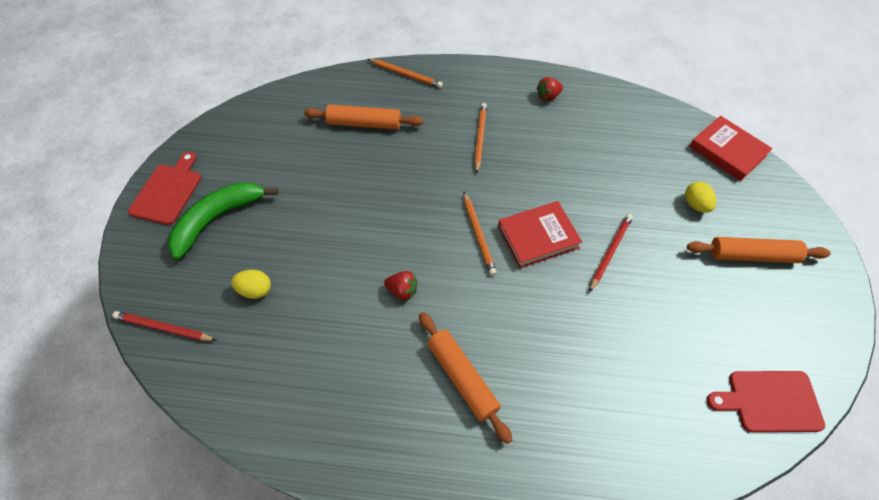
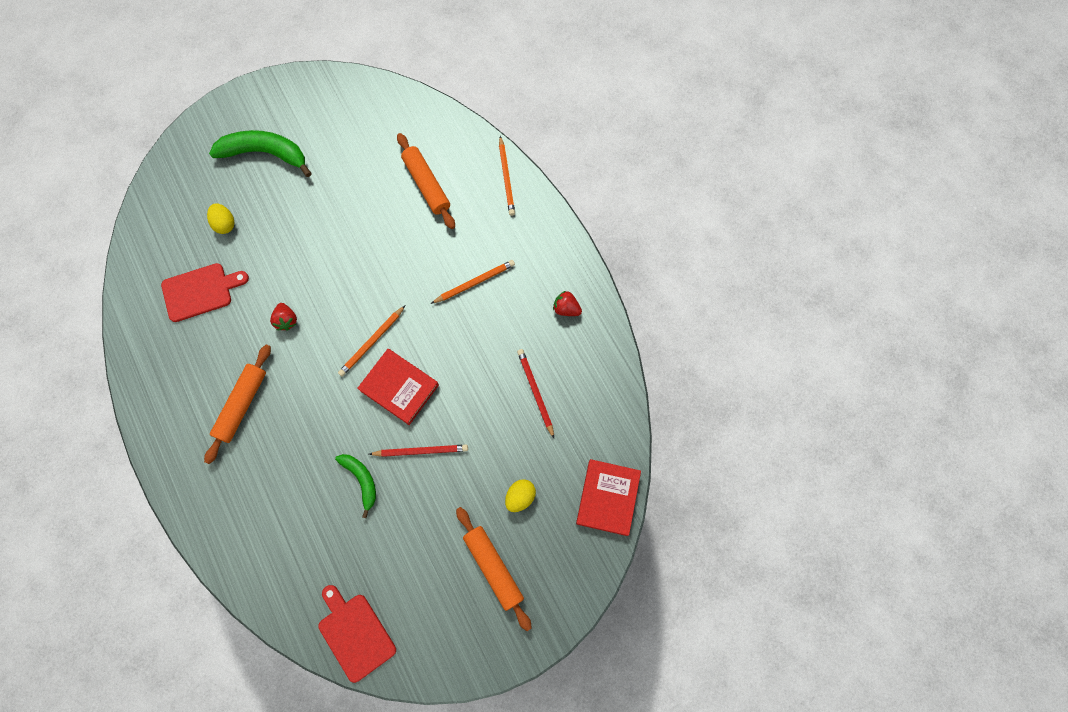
camera: 55 degrees right, 15 degrees up
red pencil [113,311,217,341] -> red pencil moved to [517,349,554,438]
red cutting board [128,152,201,225] -> red cutting board moved to [161,263,249,322]
none -> green banana [335,454,376,518]

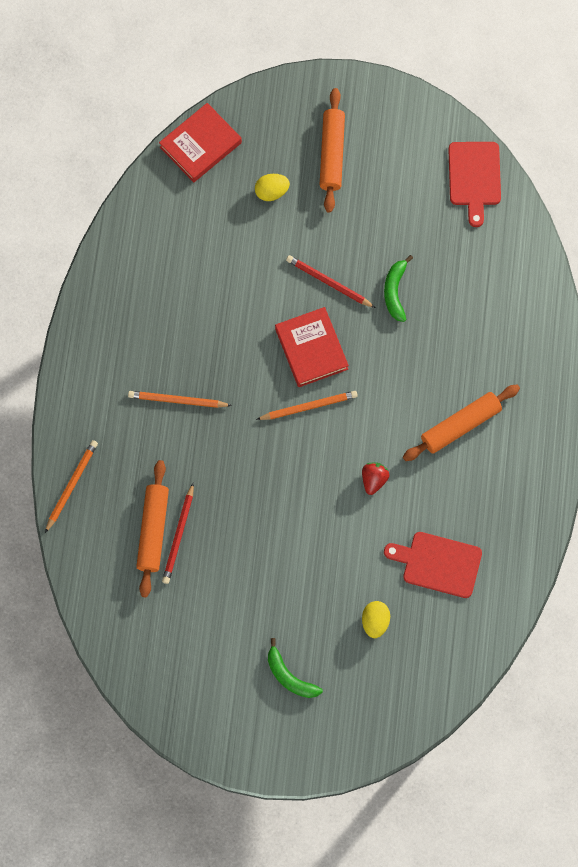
camera: 145 degrees left, 0 degrees up
green banana [209,130,312,177] -> green banana [268,638,323,698], size x0.59
red pencil [517,349,554,438] -> red pencil moved to [162,483,194,584]
red strawberry [553,291,582,316] -> none

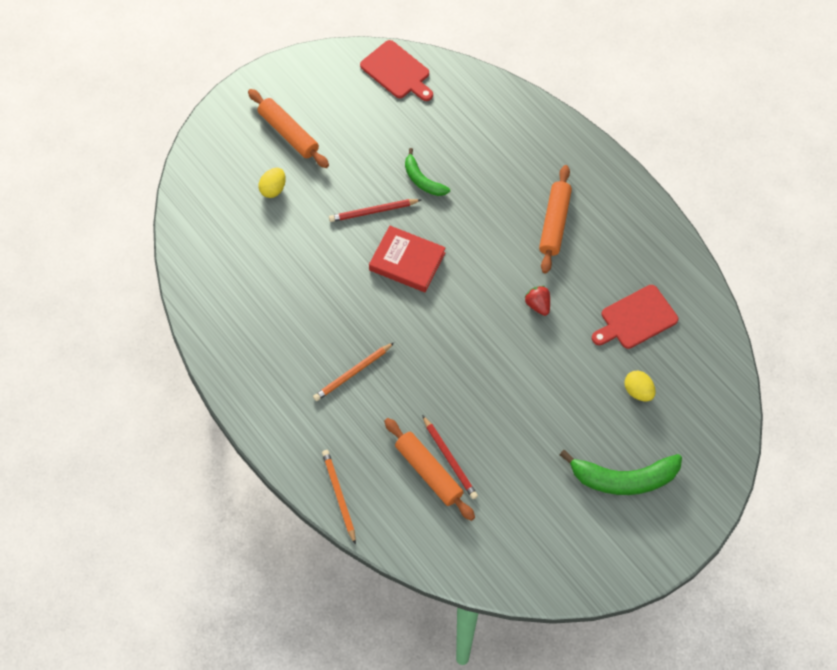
camera: 45 degrees left, 10 degrees down
red book [159,103,242,182] -> none
orange pencil [256,391,358,420] -> none
green banana [268,638,323,698] -> green banana [560,450,682,495], size x1.71

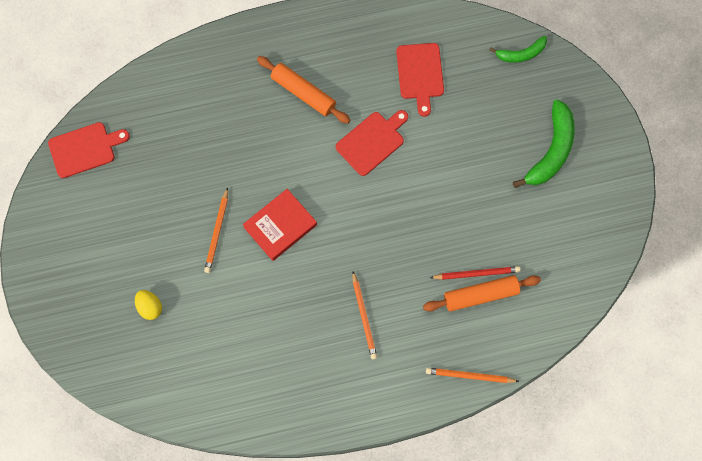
camera: 65 degrees left, 10 degrees up
orange rolling pin [248,89,329,168] -> none
red pencil [329,199,421,222] -> orange pencil [204,188,228,273]
green banana [405,148,450,196] -> green banana moved to [489,36,547,63]
red strawberry [524,286,550,316] -> red cutting board [336,110,408,176]
yellow egg [624,371,655,401] -> none

